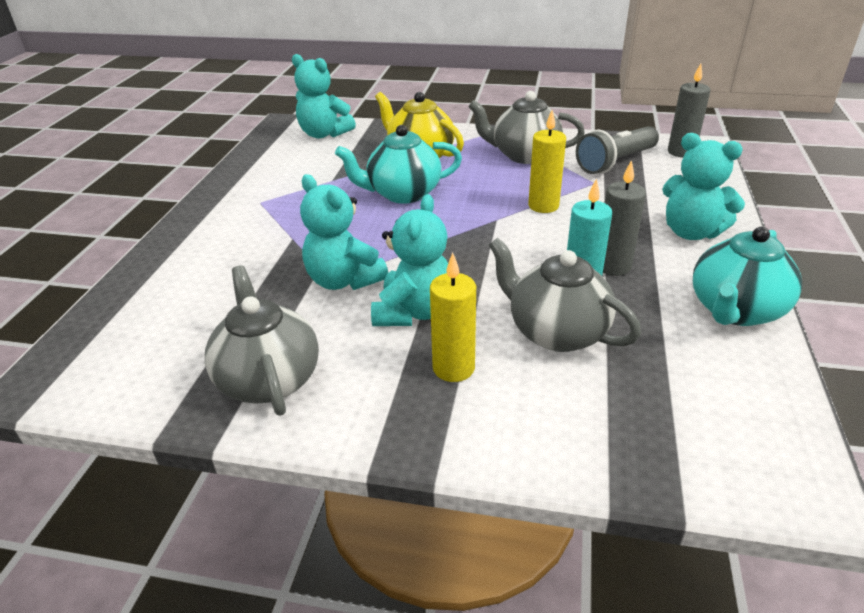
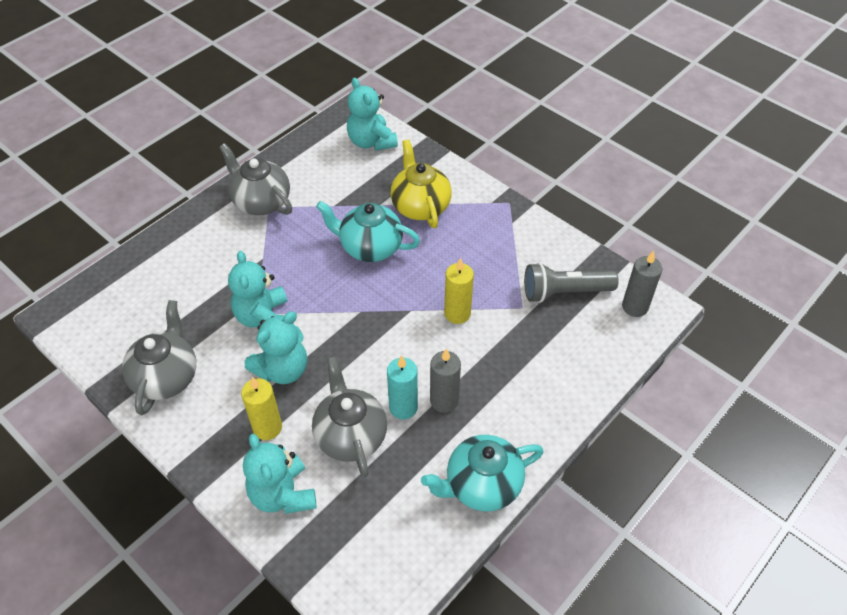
camera: 30 degrees right, 15 degrees up
grey teapot [468,91,585,164] -> grey teapot moved to [219,143,292,215]
turquoise teddy bear [662,133,745,240] -> turquoise teddy bear moved to [243,434,317,514]

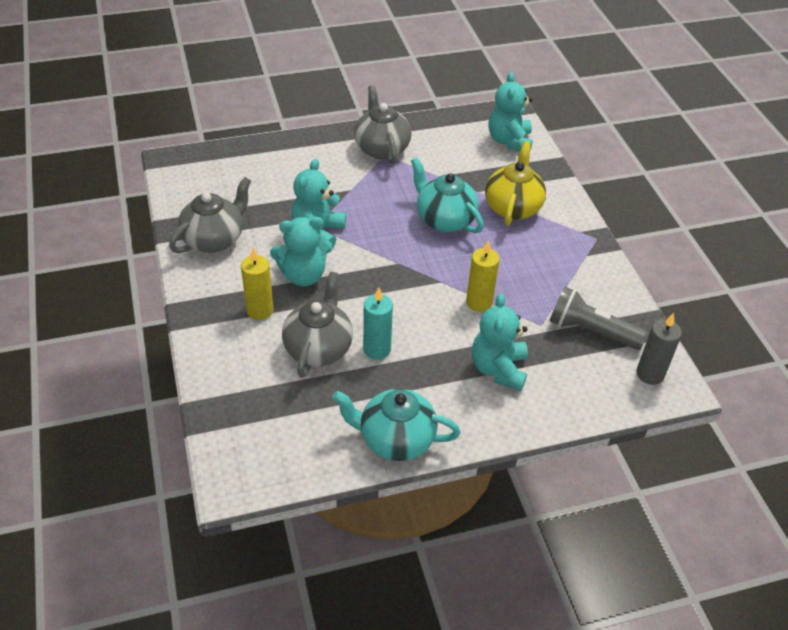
camera: 30 degrees right, 5 degrees down
turquoise teddy bear [243,434,317,514] -> turquoise teddy bear moved to [472,294,528,391]
grey candle [430,349,461,413] -> none

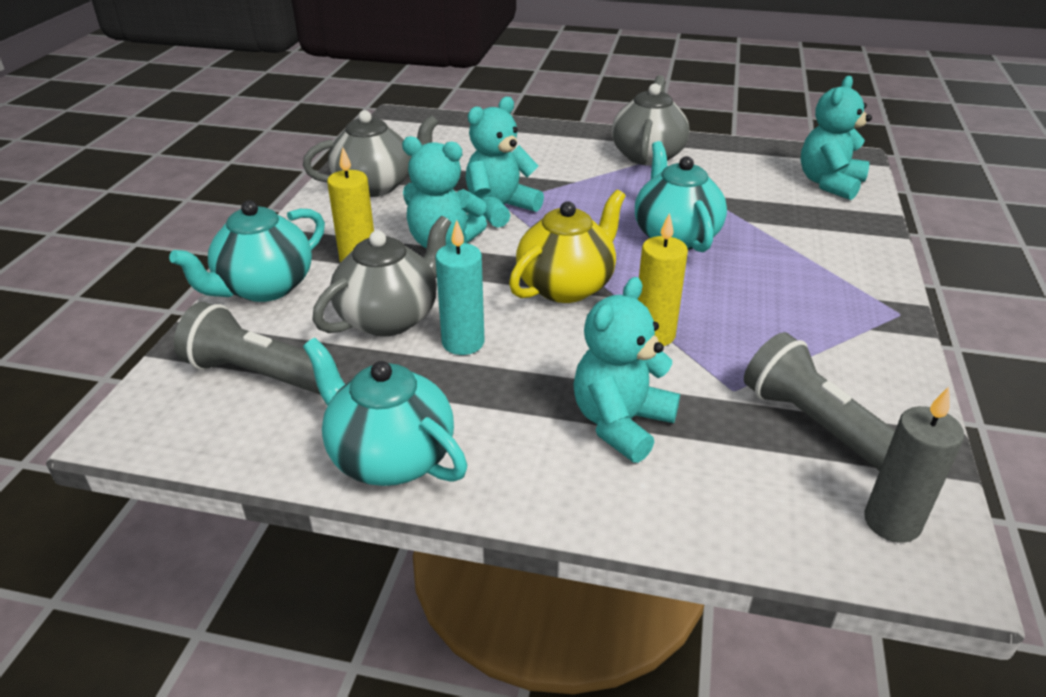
camera: 30 degrees right, 10 degrees down
yellow teapot [485,141,546,226] -> yellow teapot moved to [509,190,626,303]
none -> turquoise teapot [169,200,325,302]
none -> grey flashlight [174,302,338,394]

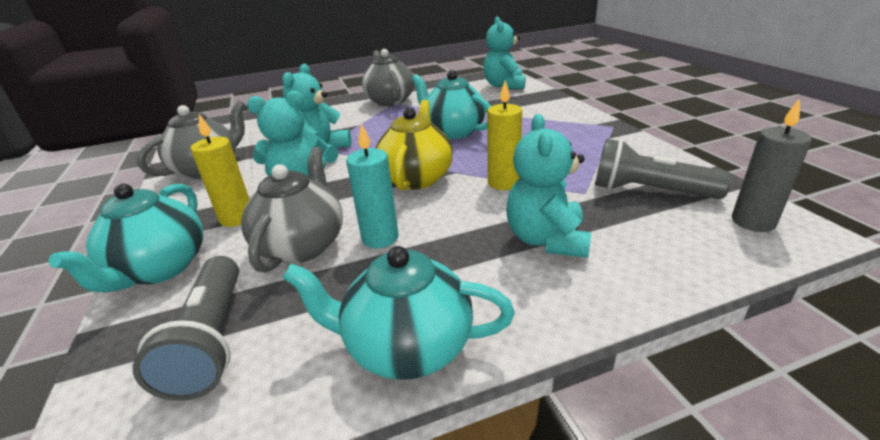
camera: 30 degrees left, 5 degrees down
grey flashlight [174,302,338,394] -> grey flashlight turned 90 degrees counterclockwise [133,256,239,401]

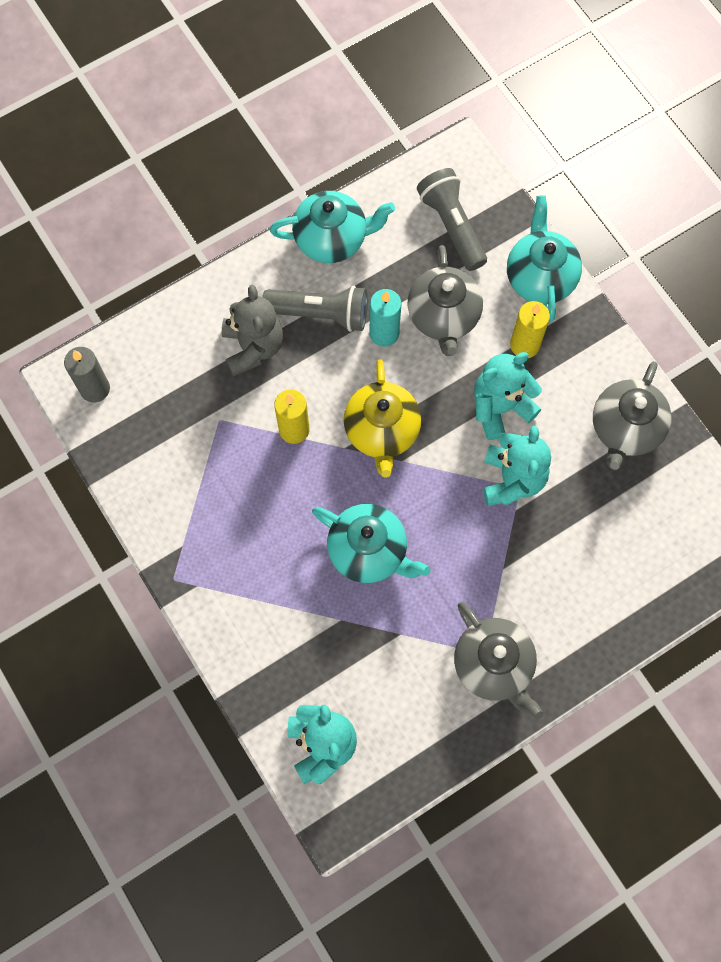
camera: 165 degrees right, 40 degrees up
turquoise teddy bear [506,114,591,258] -> grey teddy bear [222,285,283,376]
grey flashlight [595,139,732,199] -> grey flashlight moved to [262,286,368,332]

